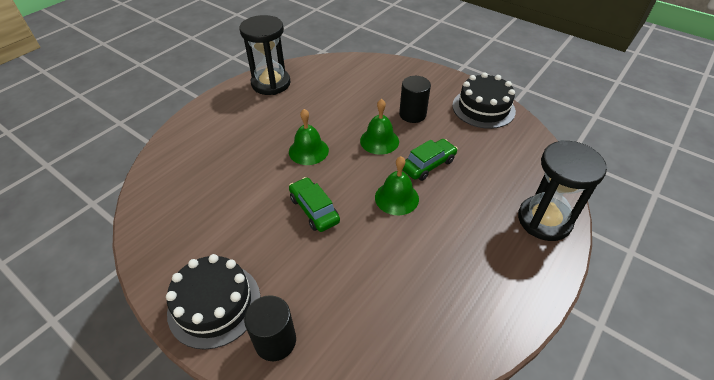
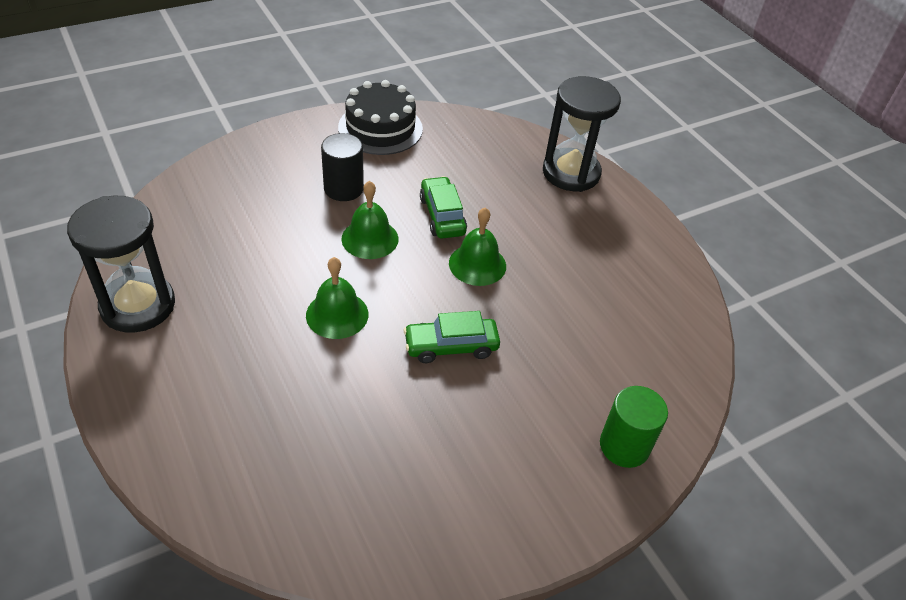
camera: 70 degrees left, 0 degrees up
black cake [166,254,261,349] -> none
black cylinder [244,295,296,361] -> green cylinder [600,386,668,468]

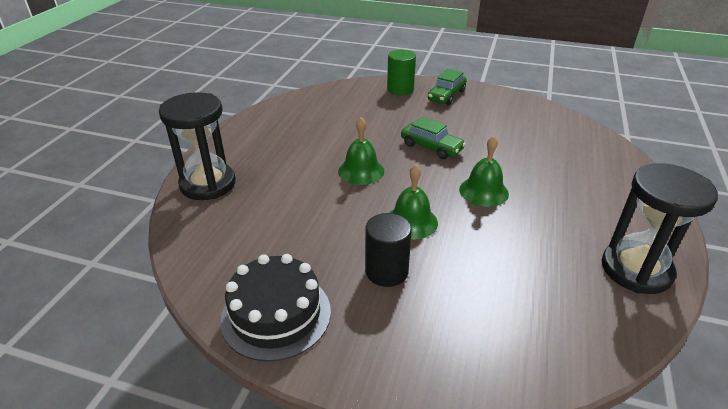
camera: 130 degrees left, 10 degrees down
green car [420,176,467,239] -> green car moved to [428,69,467,105]

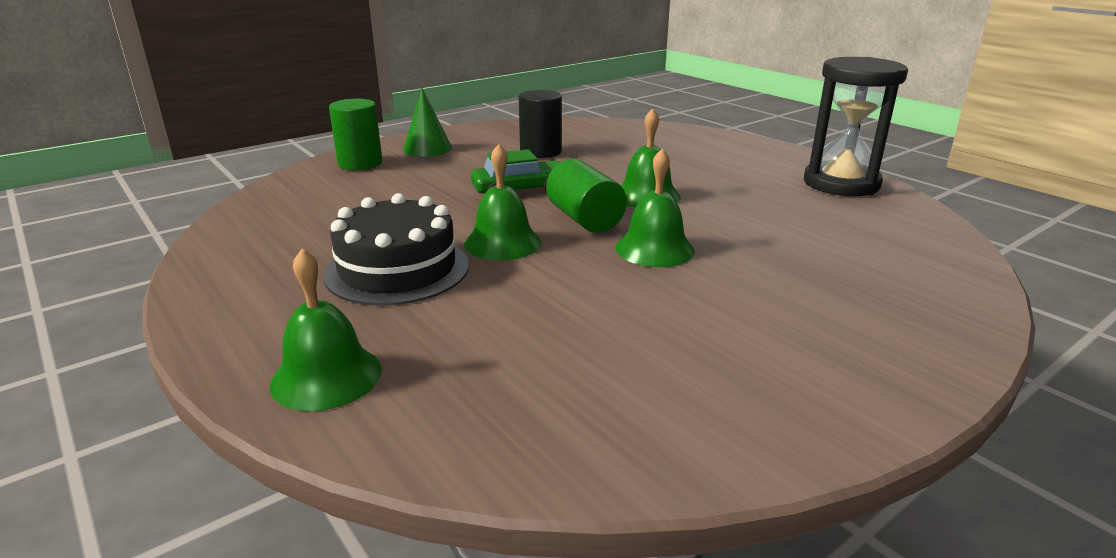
camera: 55 degrees left, 10 degrees down
black hourglass [159,92,236,200] -> green bell [270,249,382,411]
black cake [220,254,331,362] -> black cake moved to [323,193,469,306]
black cylinder [365,213,412,287] -> black cylinder moved to [519,90,562,158]
green car [428,69,467,105] -> green cone [403,88,452,157]
none -> green cylinder [546,159,627,233]

